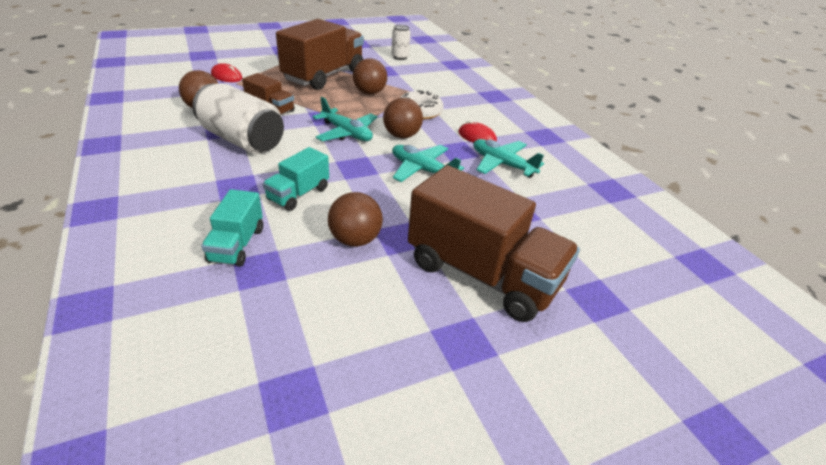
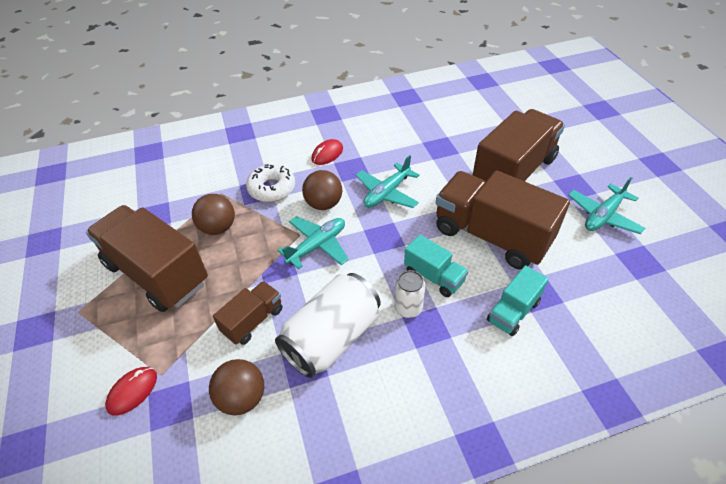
camera: 80 degrees left, 10 degrees up
turquoise truck [201,189,263,267] -> turquoise truck turned 120 degrees clockwise [487,265,548,336]
brown ball [328,192,383,247] -> brown truck [436,170,570,270]
white can [391,25,410,60] -> white can moved to [394,270,425,318]
turquoise plane [473,139,544,178] -> turquoise plane moved to [568,177,645,234]

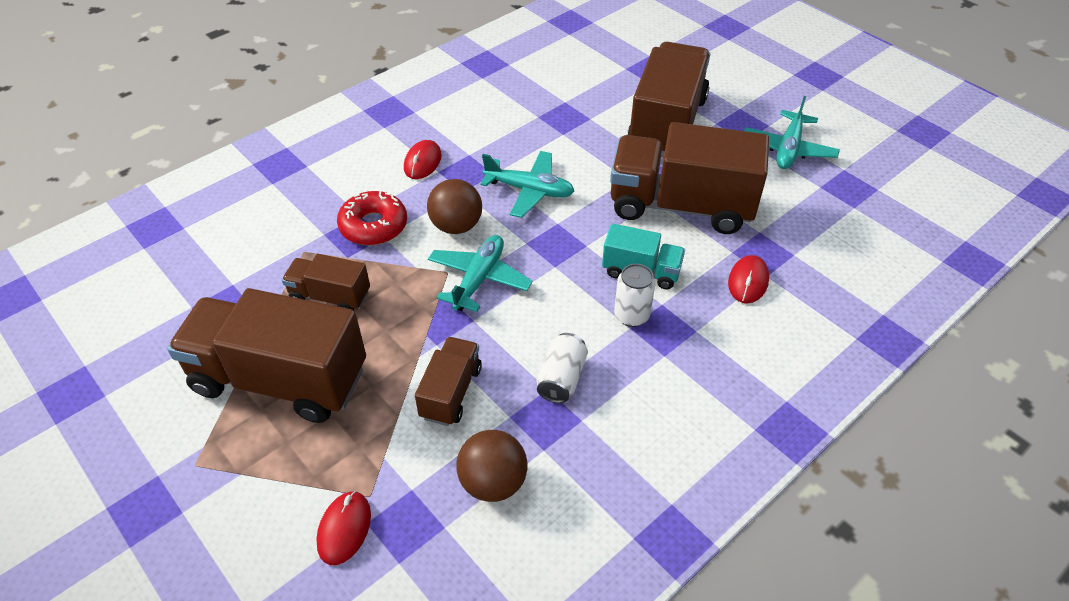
camera: 25 degrees left, 0 degrees up
brown ball [192,194,235,235] -> brown truck [282,254,370,310]
white donut [246,164,295,202] -> red donut [337,191,407,246]
white can [275,273,381,378] -> white can [537,333,588,403], size x0.51
turquoise plane [356,155,419,208] -> turquoise plane turned 90 degrees counterclockwise [480,151,574,218]
turquoise truck [487,265,548,336] -> red mouse [728,255,769,303]

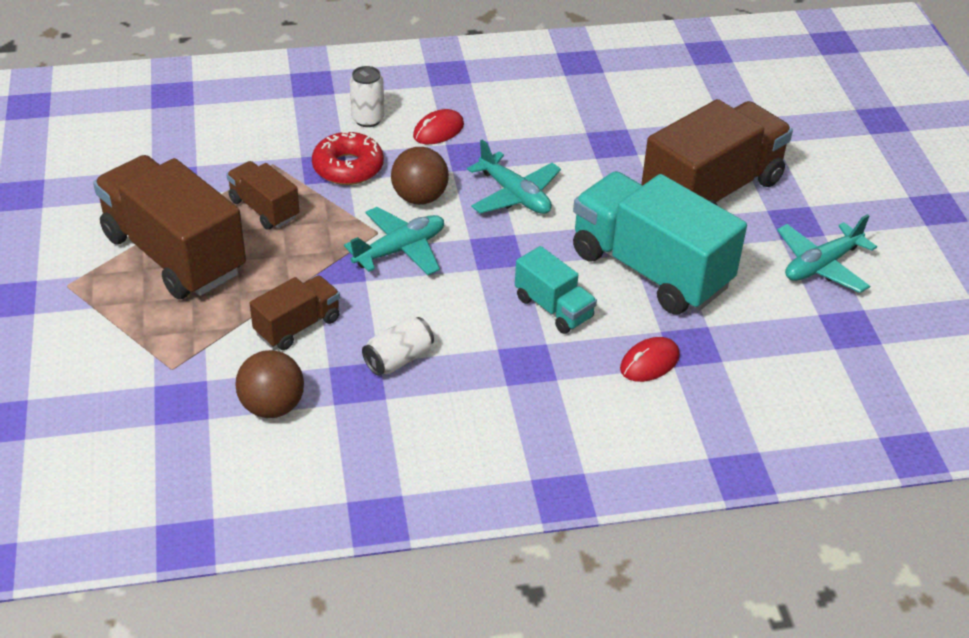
camera: 30 degrees right, 5 degrees down
red mouse [316,491,371,565] -> none
brown truck [610,122,769,234] -> turquoise truck [573,171,747,314]
white can [614,264,656,327] -> white can moved to [350,66,384,127]

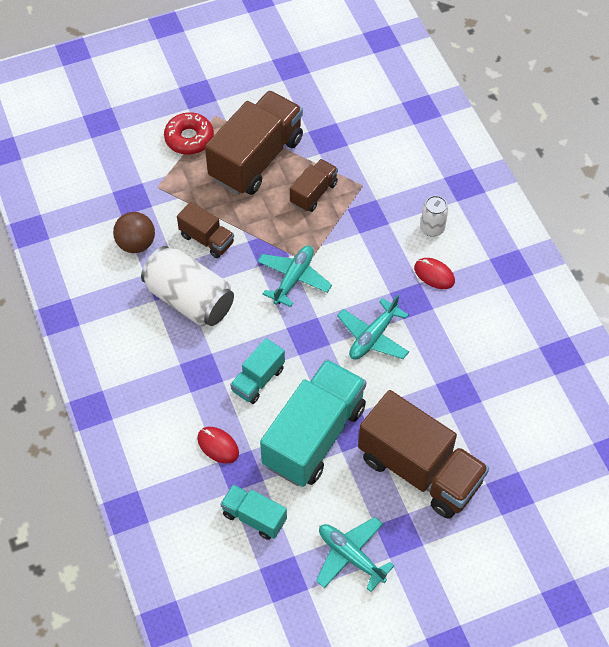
camera: 80 degrees right, 15 degrees up
red donut [312,131,384,185] -> red donut moved to [164,112,214,155]
turquoise plane [344,207,444,275] -> turquoise plane turned 105 degrees counterclockwise [257,246,332,307]
white can [362,316,434,376] -> white can [141,246,234,326], size x1.98
brown ball [391,147,449,205] -> none
none -> turquoise truck [220,484,287,540]

